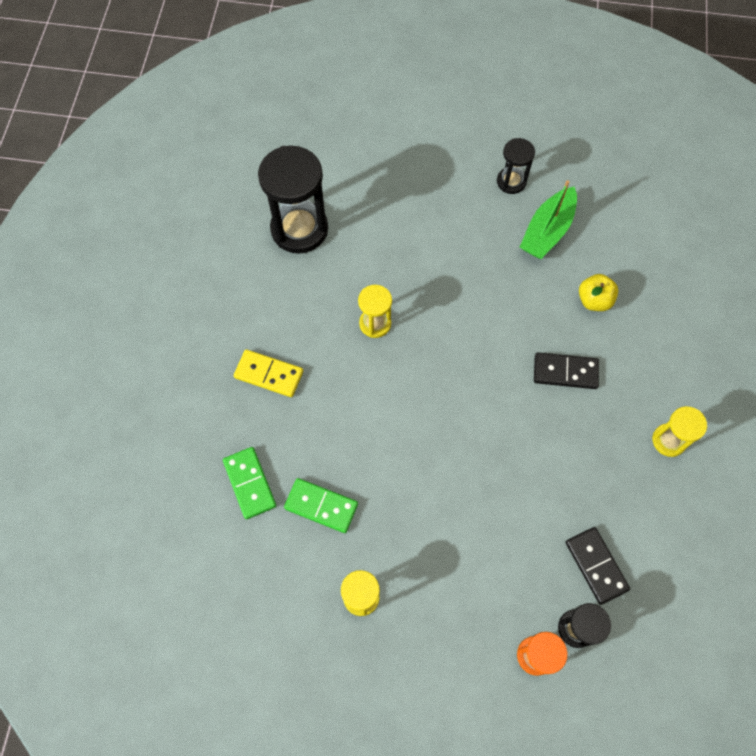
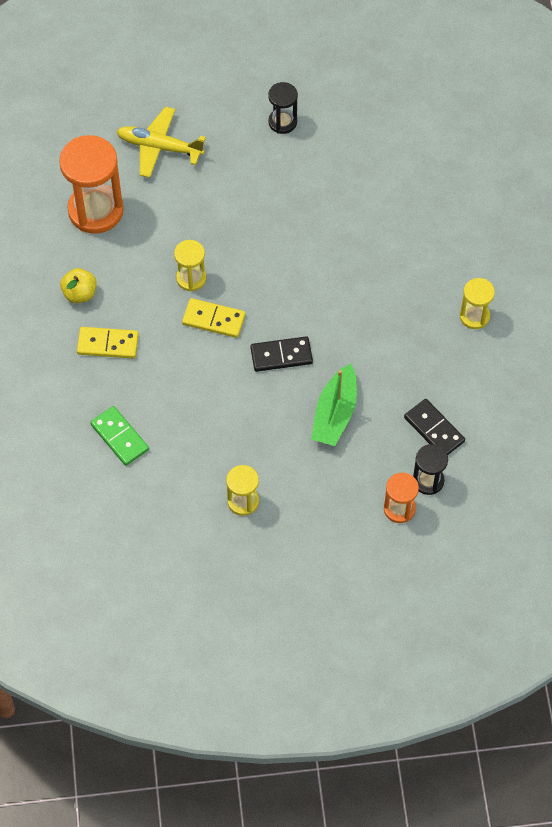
camera: 15 degrees left, 5 degrees down
black hourglass [258,146,328,254] -> orange hourglass [59,135,124,234]
green domino [284,478,358,533] -> none
green boat [520,180,577,259] -> green boat moved to [311,363,357,446]
black domino [534,352,599,389] -> black domino moved to [250,336,313,372]
yellow apple [579,274,618,311] -> yellow apple moved to [60,268,97,303]
none -> yellow plane [117,107,206,178]
none -> yellow domino [182,298,246,338]

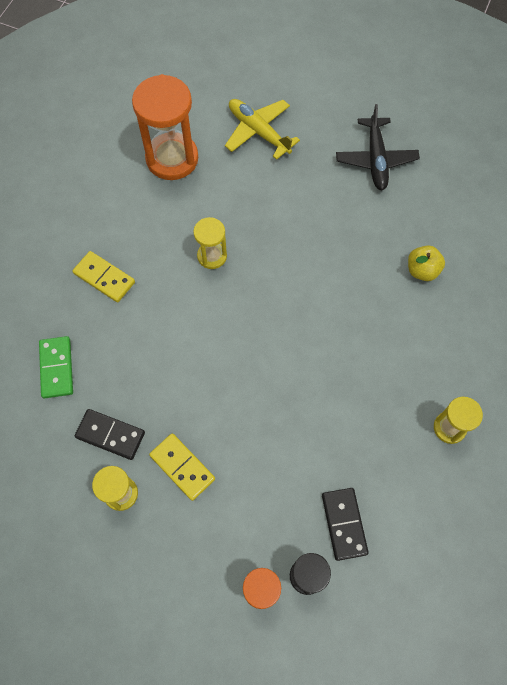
camera: 30 degrees right, 5 degrees up
yellow apple [60,268,97,303] -> yellow apple moved to [408,245,445,281]
yellow domino [182,298,246,338] -> yellow domino moved to [149,433,215,501]
black domino [250,336,313,372] -> black domino moved to [75,409,145,460]
black hourglass [268,82,298,134] -> black plane [336,104,420,190]
green boat [311,363,357,446] -> none

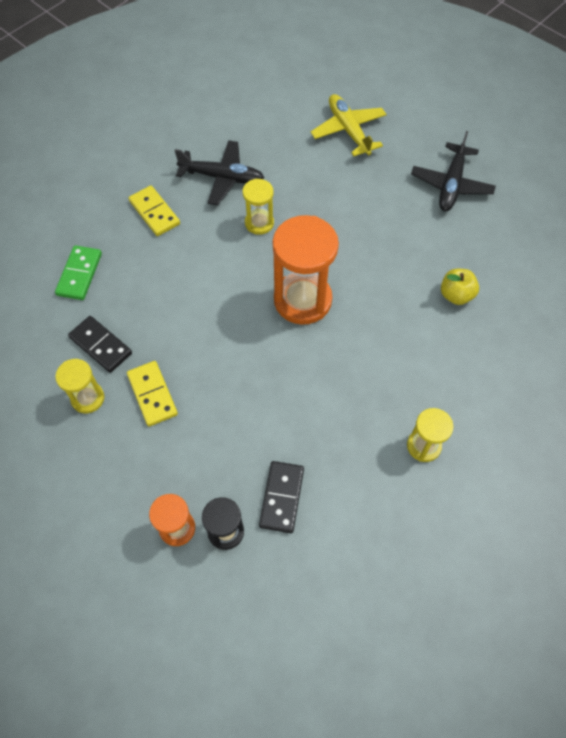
camera: 20 degrees right, 5 degrees down
orange hourglass [132,74,198,180] -> orange hourglass moved to [273,215,339,325]
none -> black plane [175,140,264,205]

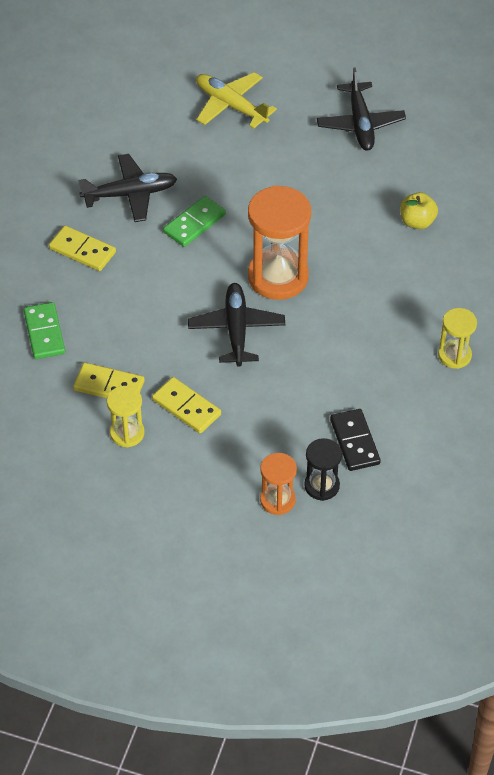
camera: 25 degrees left, 10 degrees down
black domino [68,316,132,373] -> yellow domino [73,363,145,398]
yellow hourglass [243,179,274,235] -> green domino [163,196,226,247]
none -> black plane [188,283,285,367]

